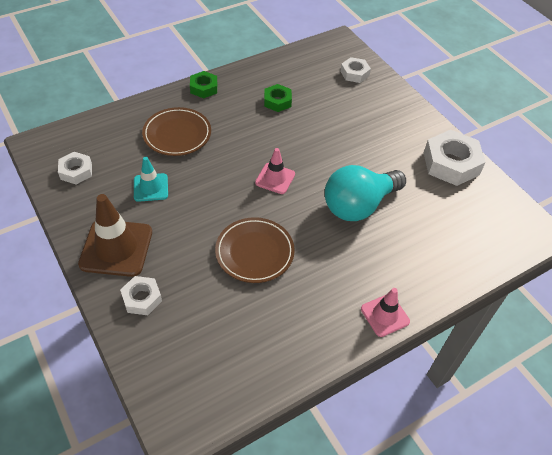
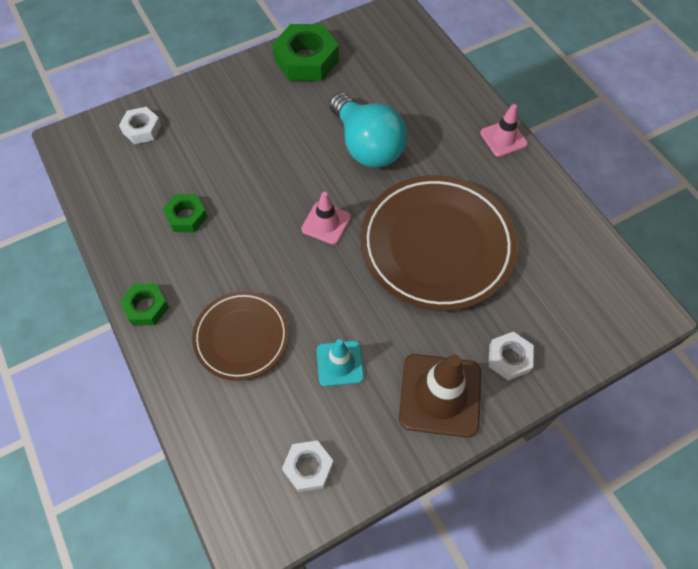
camera: 85 degrees left, 10 degrees up
brown plate [215,217,295,283] -> brown plate [360,175,518,311], size x1.74
white nut [424,130,486,186] -> green nut [272,24,339,81]

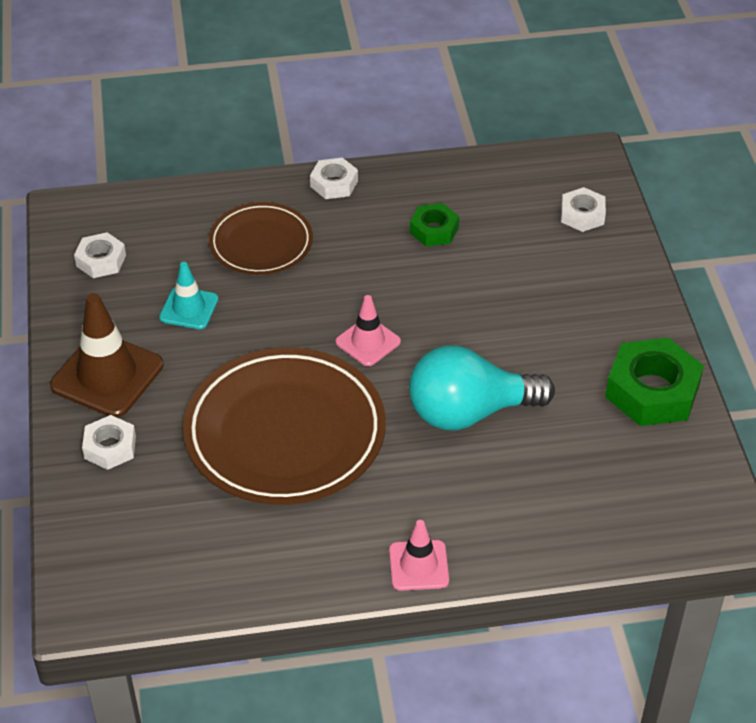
camera: 110 degrees right, 15 degrees down
green nut [120,284,169,325] -> white nut [310,158,358,199]

